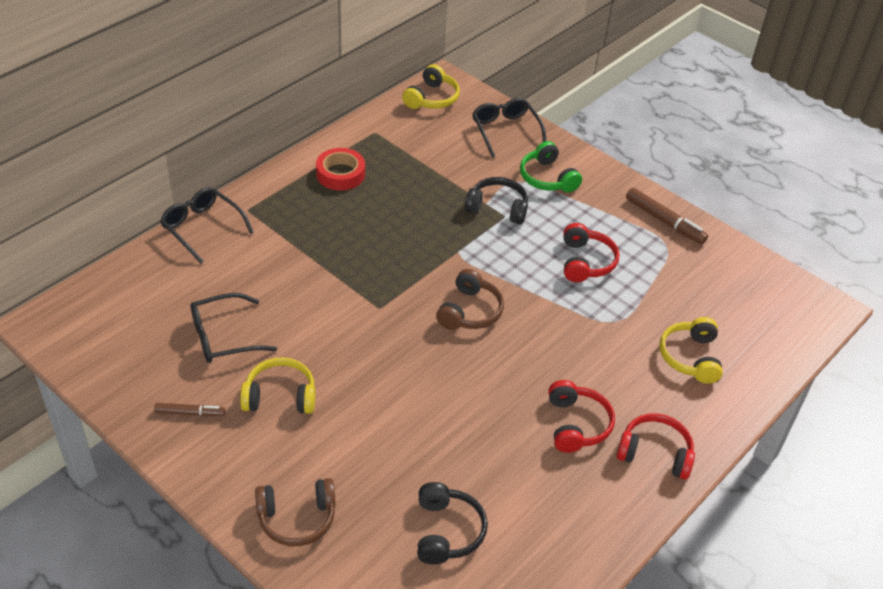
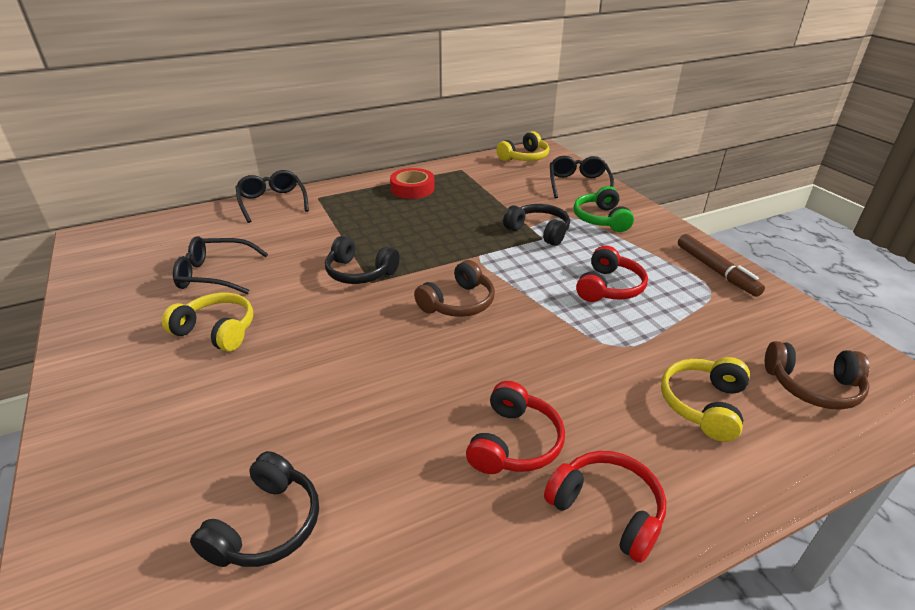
camera: 25 degrees right, 10 degrees down
brown marker [154,403,225,416] -> none
brown headphones [255,478,336,546] -> brown headphones moved to [765,341,870,410]
none -> black headphones [325,236,400,284]

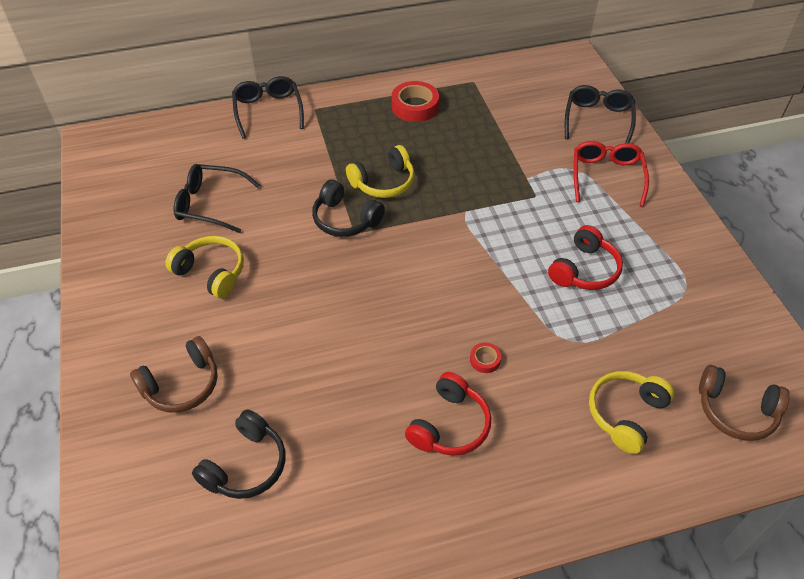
camera: 10 degrees right, 15 degrees up
brown headphones [414,260,495,317] -> brown headphones moved to [130,336,218,413]
yellow headphones [496,131,549,161] -> yellow headphones moved to [346,145,415,198]
black headphones [503,204,570,246] -> none
red headphones [544,451,666,563] -> none
green headphones [574,186,634,232] -> red glasses [574,141,649,207]
brown marker [678,234,765,297] -> none
none -> red tape [470,342,501,373]

